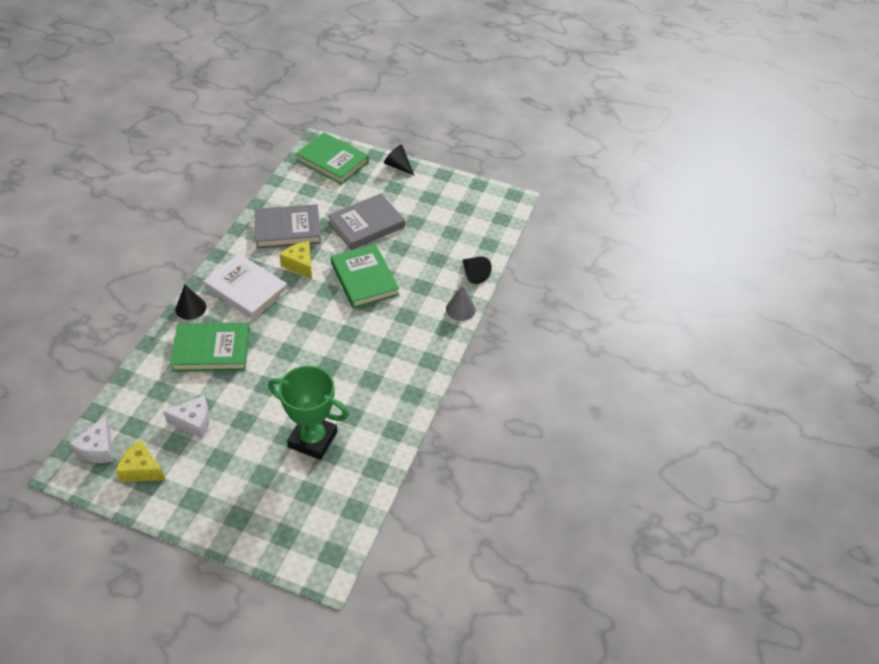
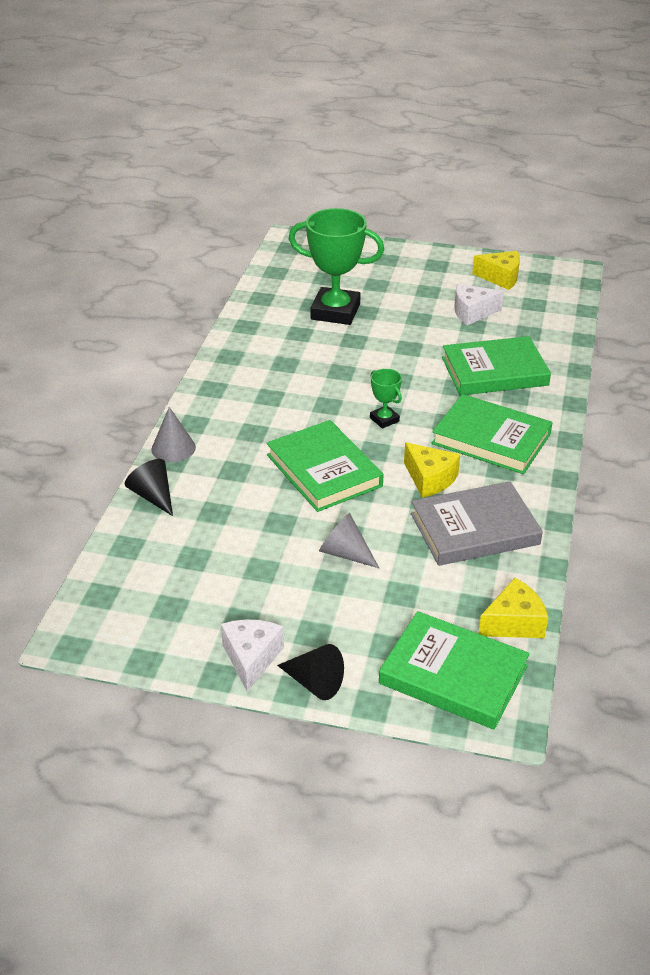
camera: 175 degrees right, 10 degrees down
white cheese [70,416,113,463] -> white cheese moved to [221,619,284,692]
black cone [176,284,206,320] -> none
white book [203,254,288,320] -> green book [432,394,553,474]
grey book [328,194,405,250] -> grey cone [319,513,379,568]
none -> green trophy [370,369,402,429]
none -> yellow cheese [479,578,548,638]

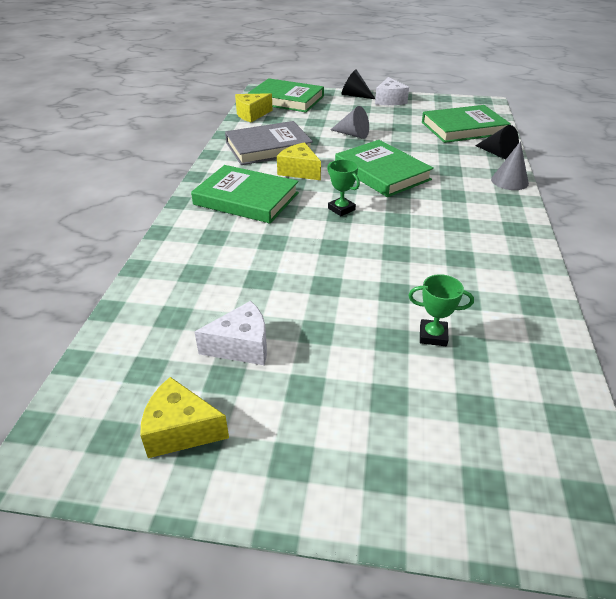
camera: 175 degrees right, 0 degrees up
green trophy [289,208,384,325] -> green trophy [408,274,474,346], size x0.46
green book [442,336,551,396] -> green book moved to [422,105,511,143]

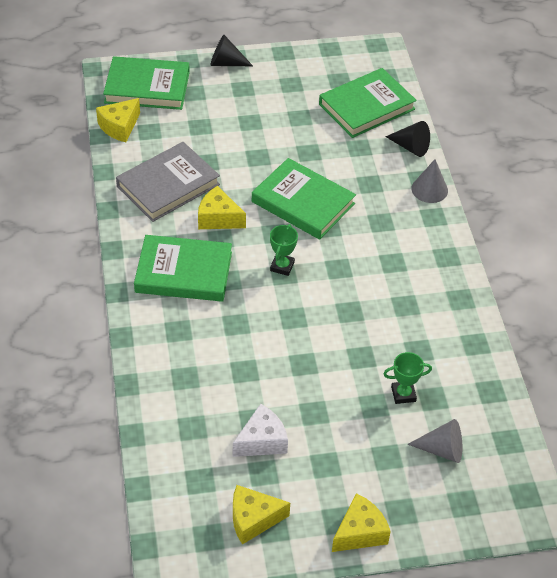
camera: 20 degrees left, 10 degrees up
green trophy [327,159,360,216] -> green trophy turned 75 degrees clockwise [270,224,298,276]
grey cone [330,106,369,139] -> grey cone moved to [407,419,462,463]
white cheese [375,77,409,105] -> none
none -> yellow cheese [332,493,391,552]

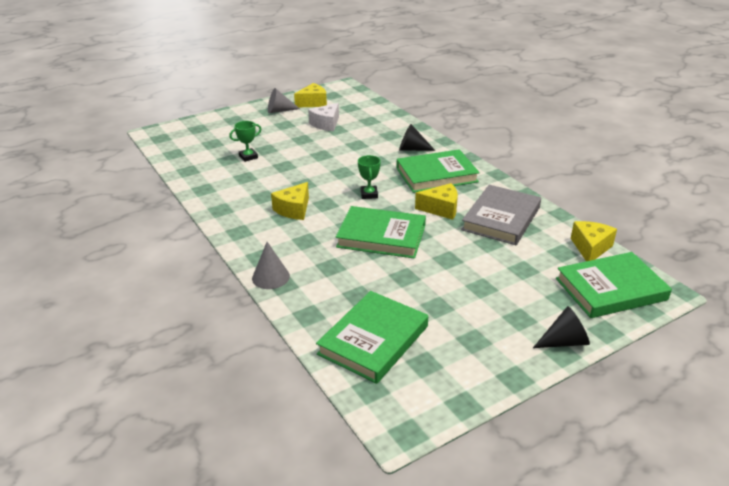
camera: 160 degrees right, 15 degrees down
yellow cheese [332,493,391,552] -> yellow cheese moved to [271,182,309,220]
black cone [385,121,430,157] -> black cone moved to [399,124,436,151]
grey cone [407,419,462,463] -> grey cone moved to [268,88,300,113]

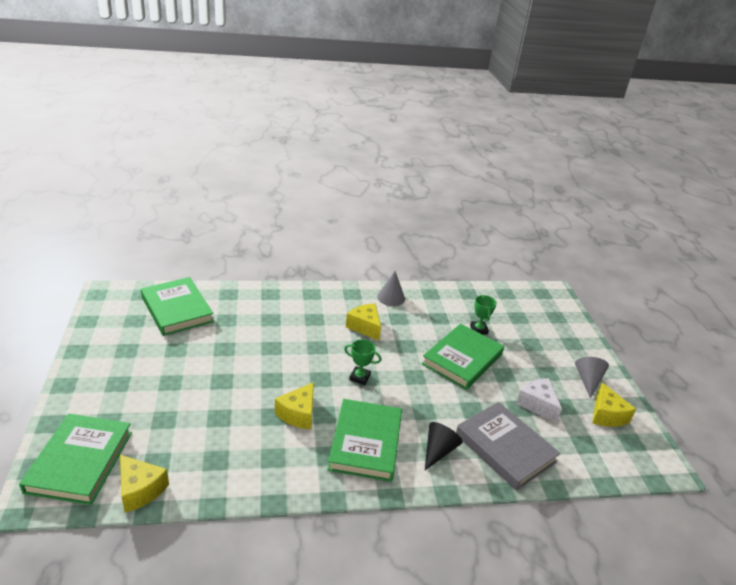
camera: 110 degrees right, 0 degrees up
grey cone [252,242,290,289] -> grey cone moved to [377,271,405,306]
green book [336,206,426,259] -> green book moved to [421,323,504,390]
grey book [461,185,541,245] -> grey book moved to [456,402,561,490]
black cone [533,306,590,348] -> none

